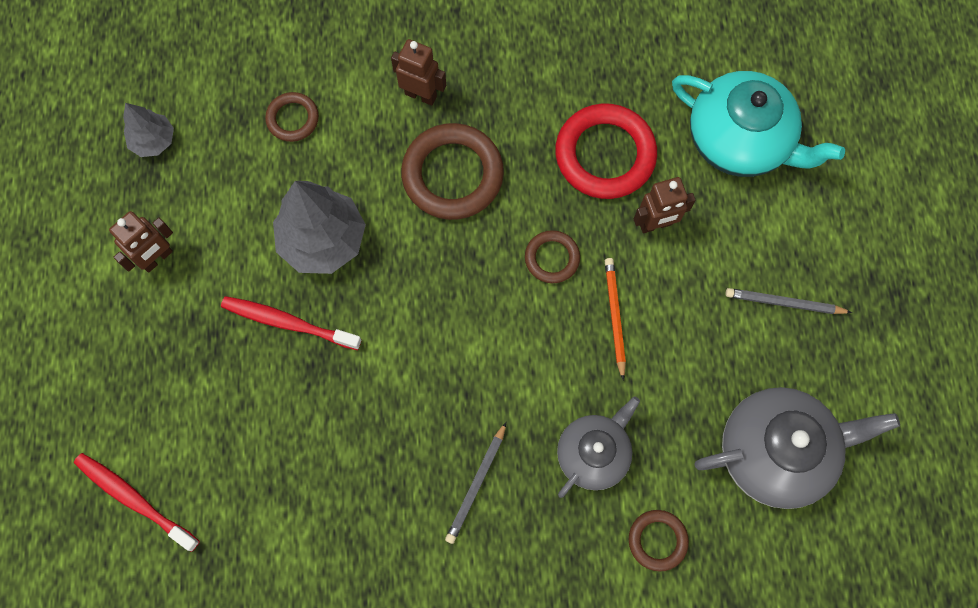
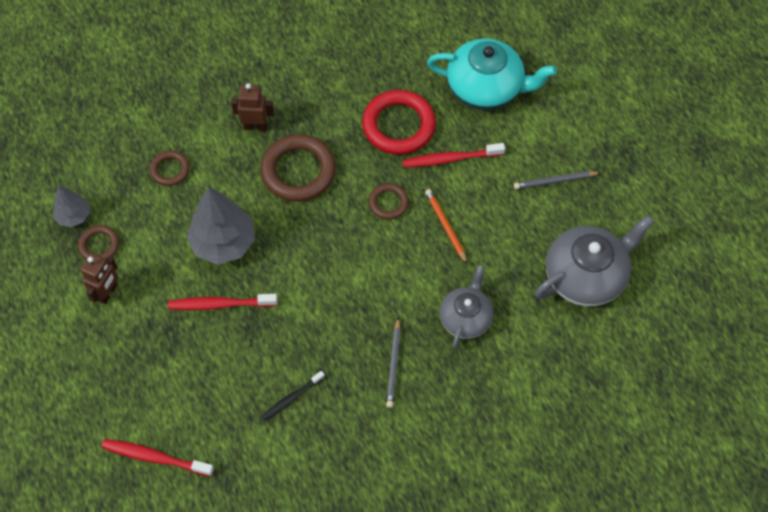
camera: 20 degrees left, 10 degrees down
brown ring [629,510,689,571] -> brown ring moved to [78,225,119,259]
brown robot [634,177,696,233] -> red toothbrush [402,143,505,168]
none -> black toothbrush [262,371,325,421]

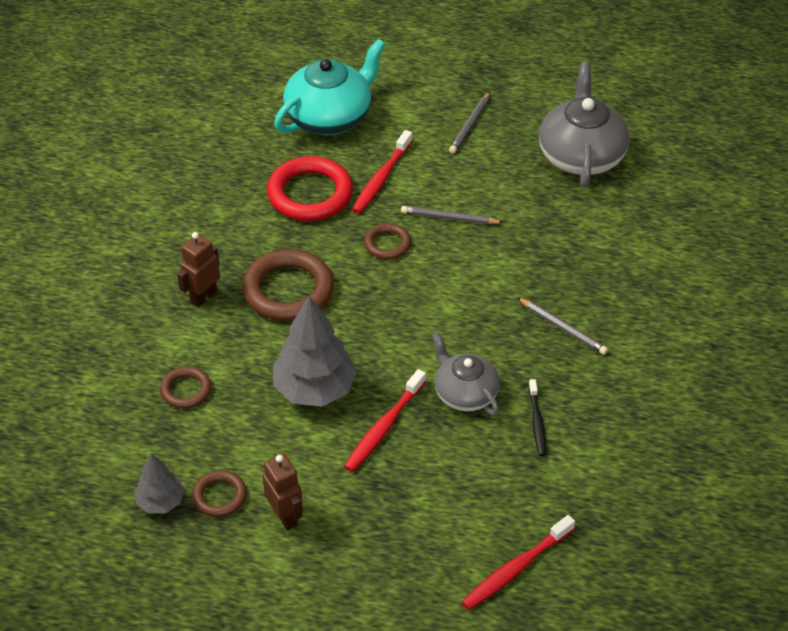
camera: 55 degrees left, 15 degrees down
orange pencil [425,189,468,264] -> grey pencil [401,206,504,225]
grey teapot [440,265,493,349] -> grey teapot moved to [432,332,500,416]

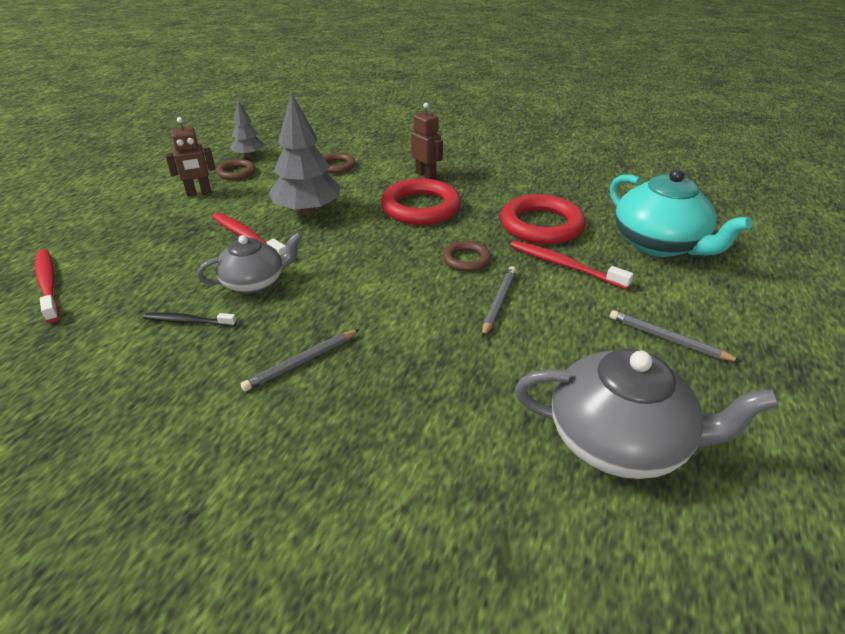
camera: 100 degrees right, 10 degrees down
brown ring [242,249,334,321] -> red ring [381,179,461,225]

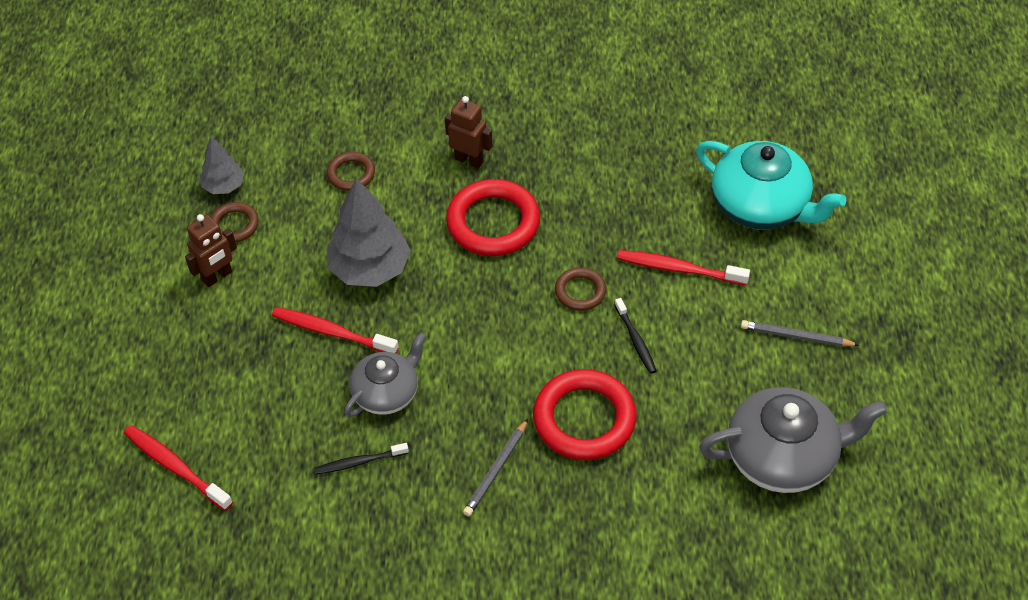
camera: 20 degrees left, 15 degrees up
grey pencil [482,266,516,337] -> black toothbrush [615,298,657,374]
red ring [501,194,585,245] -> red ring moved to [533,369,637,460]

